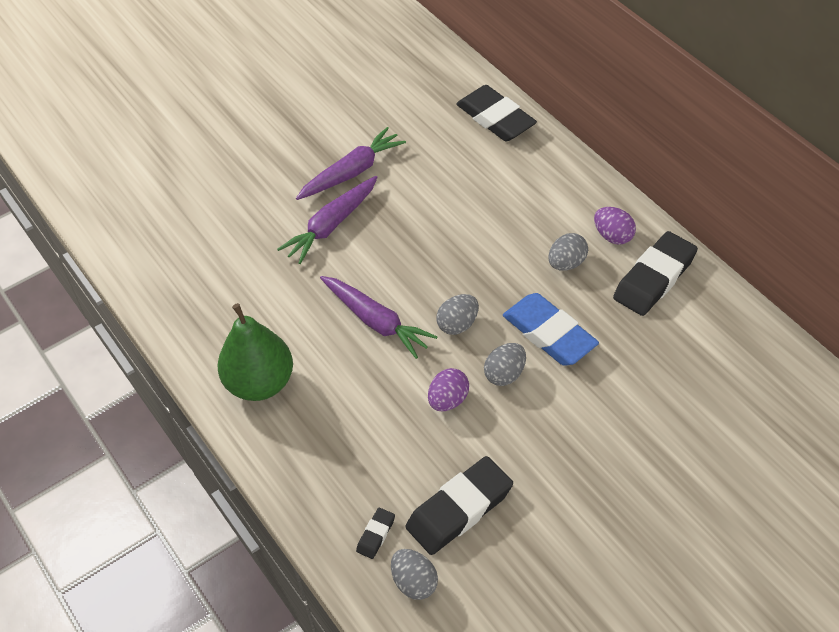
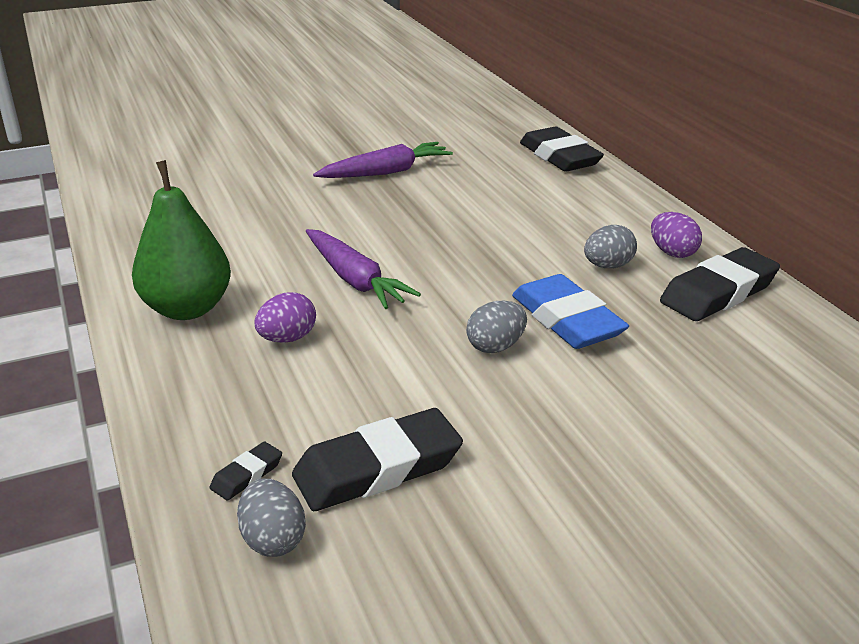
camera: 10 degrees right, 20 degrees down
purple carrot [277,176,378,264] -> none
purple egg [428,368,469,411] -> purple egg moved to [255,292,316,343]
grey egg [437,294,479,335] -> none

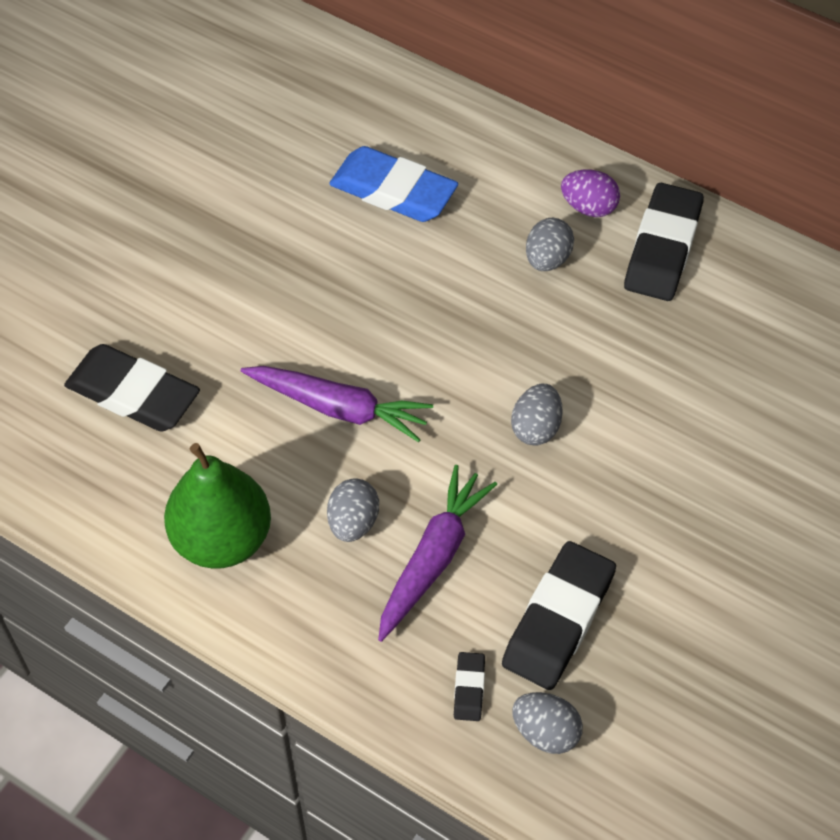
camera: 35 degrees left, 25 degrees up
purple egg [255,292,316,343] -> grey egg [327,478,379,542]
purple carrot [313,142,453,178] -> purple carrot moved to [378,465,497,642]
blue eraser [512,274,629,349] -> blue eraser moved to [329,146,458,222]
black eraser [520,127,604,172] -> black eraser moved to [64,344,200,432]

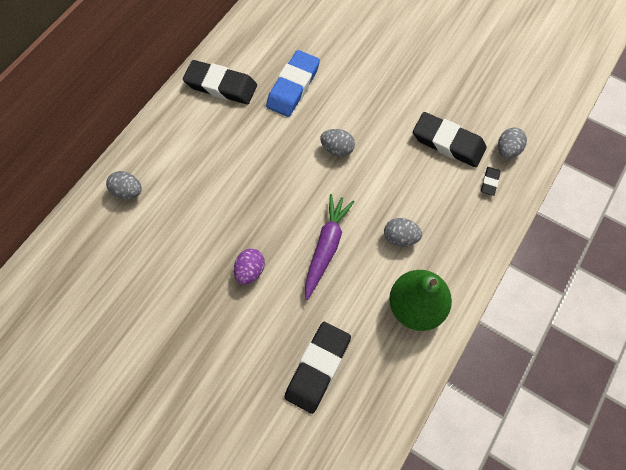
camera: 90 degrees left, 10 degrees up
blue eraser [329,146,458,222] -> blue eraser moved to [266,50,320,117]
purple carrot [378,465,497,642] -> none
black eraser [454,652,485,721] -> black eraser turned 75 degrees counterclockwise [481,167,501,196]
grey egg [526,218,574,271] -> grey egg moved to [106,171,142,199]
purple egg [561,170,620,217] -> purple egg moved to [234,248,265,285]

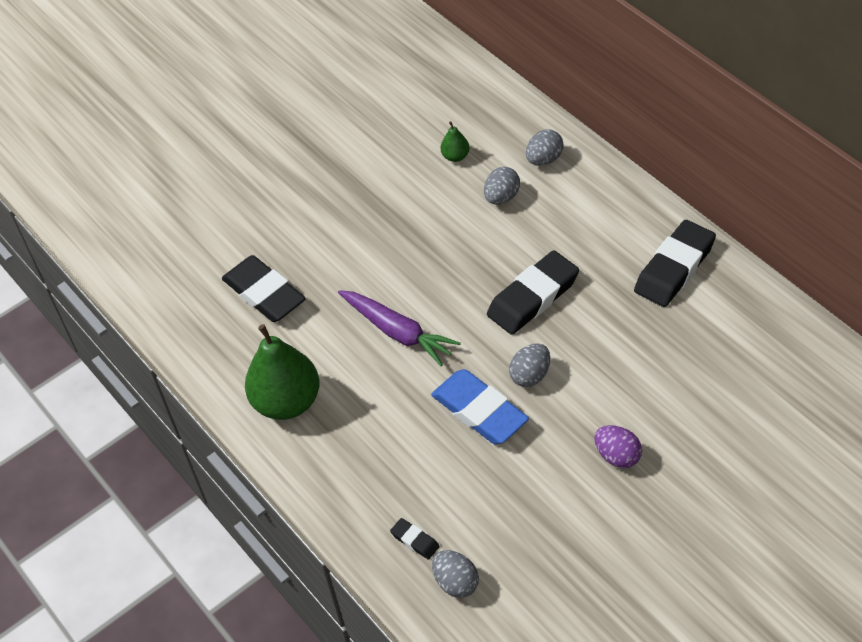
camera: 115 degrees right, 15 degrees down
purple egg [234,248,265,285] -> purple egg moved to [594,425,642,468]
blue eraser [266,50,320,117] -> blue eraser moved to [431,369,529,444]
grey egg [384,218,422,247] -> grey egg moved to [484,167,520,205]
black eraser [413,112,487,167] -> black eraser moved to [487,250,579,335]
none -> green pear [441,121,470,162]

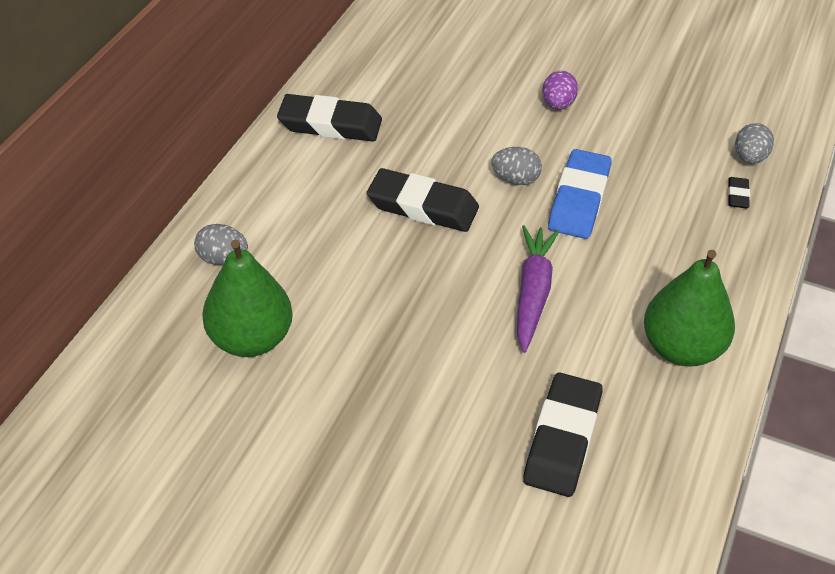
camera: 125 degrees left, 5 degrees down
green pear [441,121,470,162] -> green pear [202,239,293,357], size x2.27
grey egg [484,167,520,205] -> none

